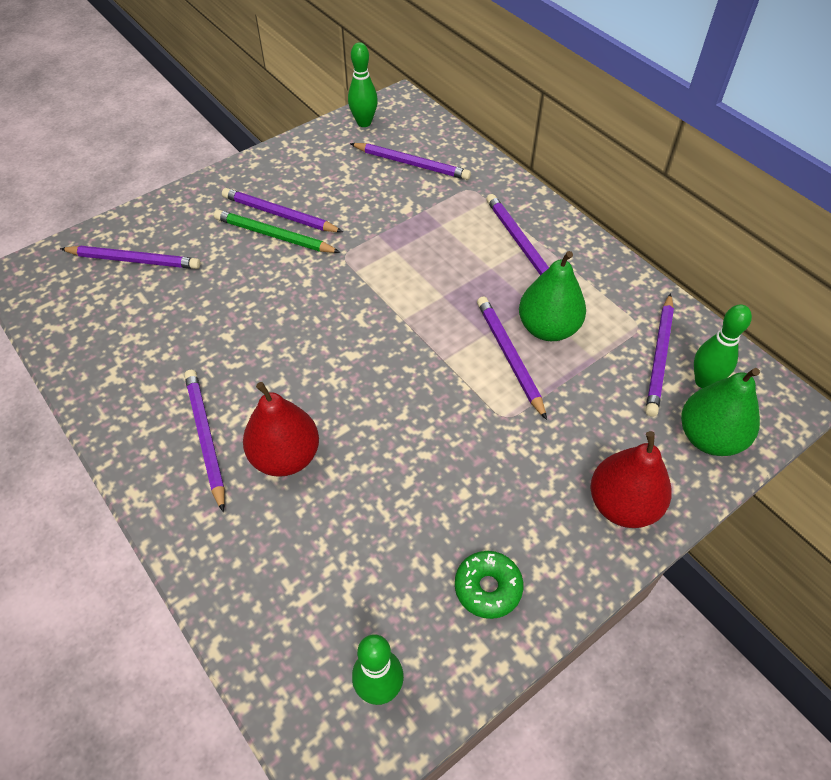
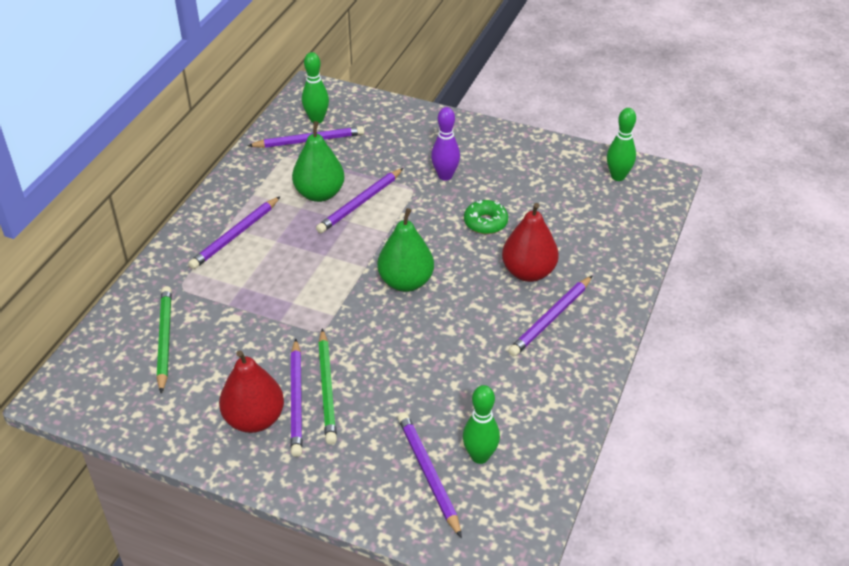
camera: 120 degrees left, 10 degrees down
green bowling pin [348,42,378,127] -> green bowling pin moved to [463,385,500,464]
purple pencil [350,143,471,180] -> green pencil [157,286,172,394]
green donut [455,551,523,619] -> green donut moved to [464,200,508,234]
red pear [590,431,672,528] -> red pear moved to [219,350,284,433]
green pear [681,368,760,456] -> green pear moved to [377,208,434,292]
none -> purple bowling pin [431,107,460,181]

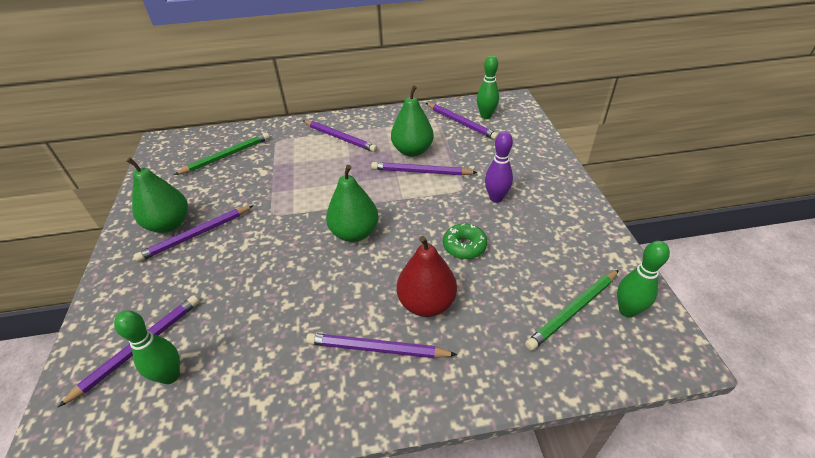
camera: 60 degrees right, 0 degrees up
purple pencil [188,196,280,269] -> purple pencil turned 150 degrees counterclockwise [303,120,378,152]
red pear [219,350,284,433] -> green pear [126,157,188,233]
green pencil [318,329,337,444] -> green pencil moved to [525,270,619,351]

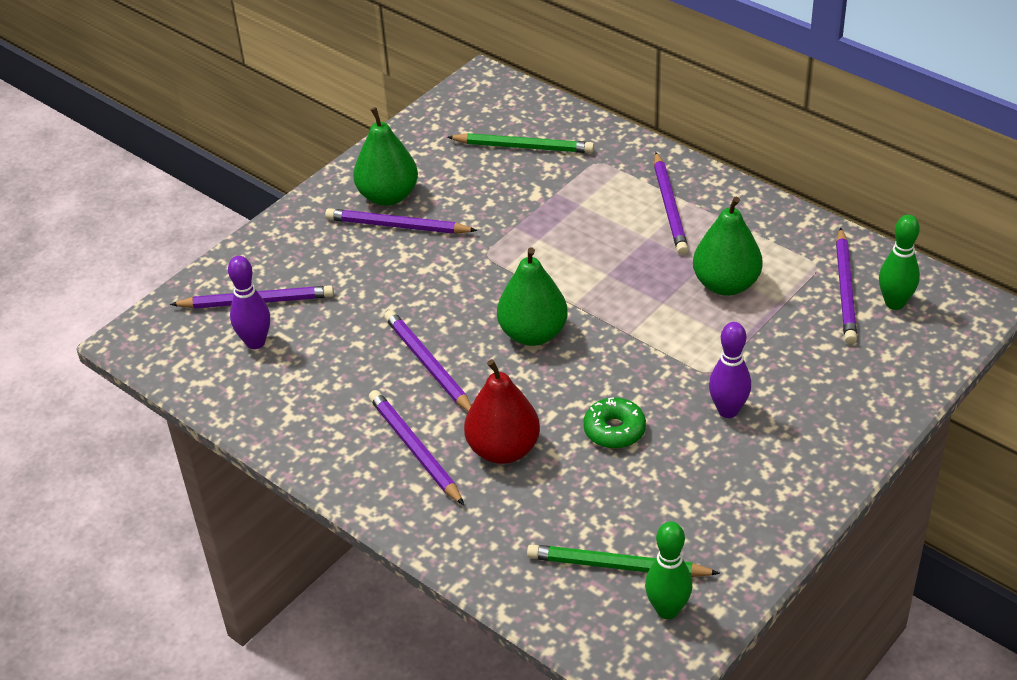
camera: 50 degrees right, 0 degrees up
green bowling pin [114,310,180,384] -> purple bowling pin [228,256,270,349]
purple pencil [371,162,478,175] -> purple pencil moved to [384,310,472,411]

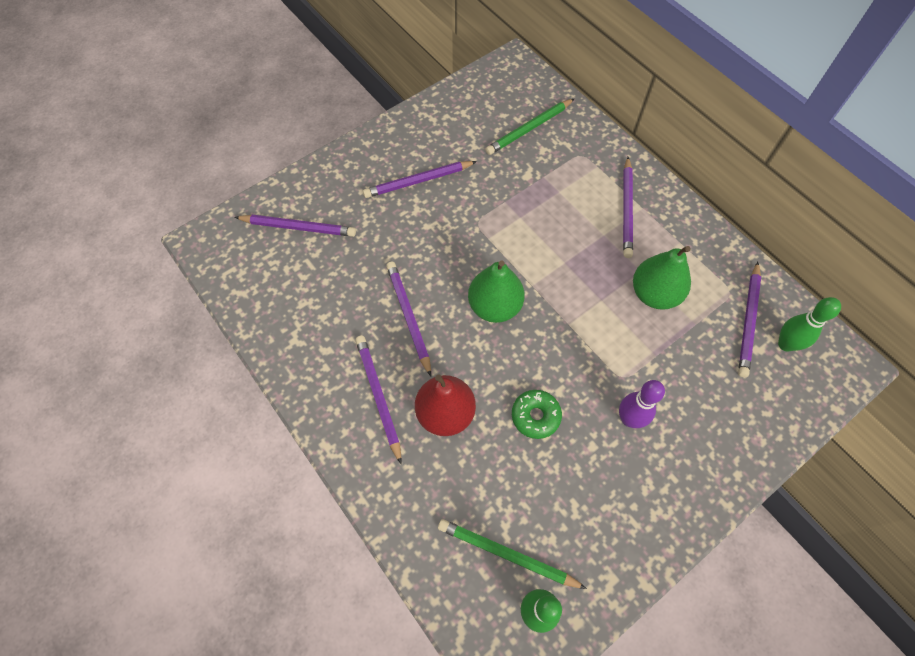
camera: 10 degrees right, 20 degrees up
purple bowling pin [228,256,270,349] -> none
purple pencil [325,208,477,234] -> purple pencil turned 45 degrees counterclockwise [363,161,477,198]
green pear [353,107,418,206] -> none
green pencil [447,133,594,153] -> green pencil turned 120 degrees clockwise [485,98,575,155]

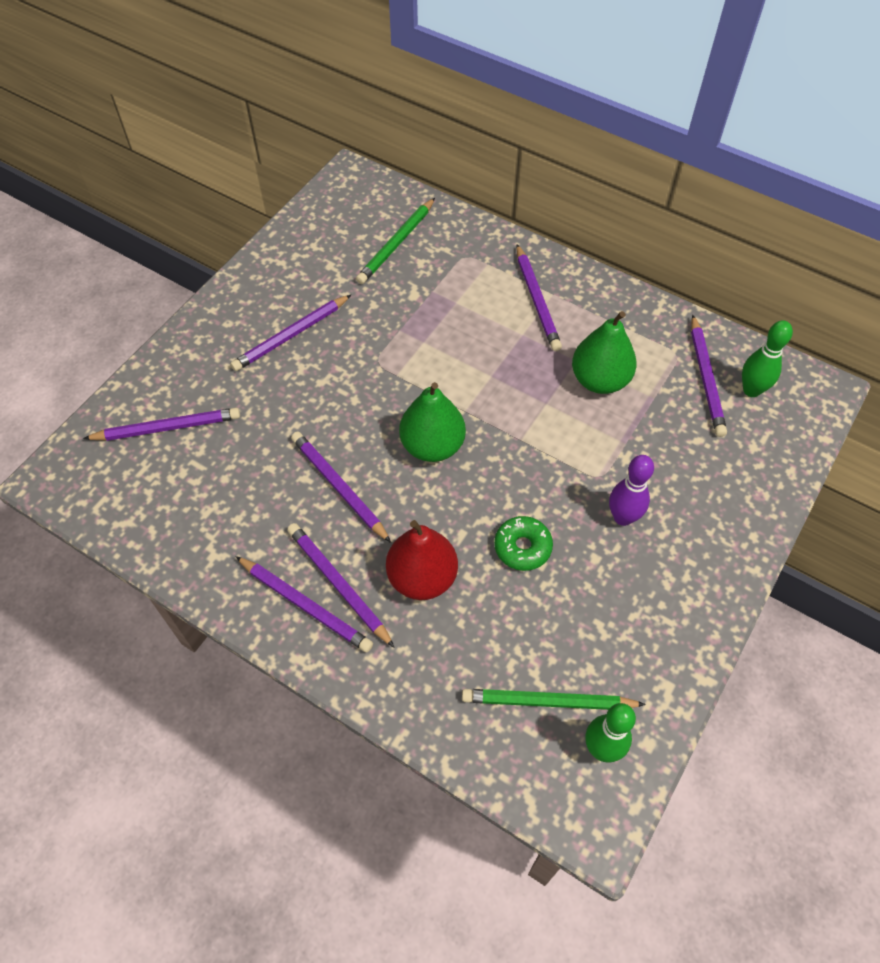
camera: 20 degrees left, 5 degrees down
none -> purple pencil [235,556,373,653]

